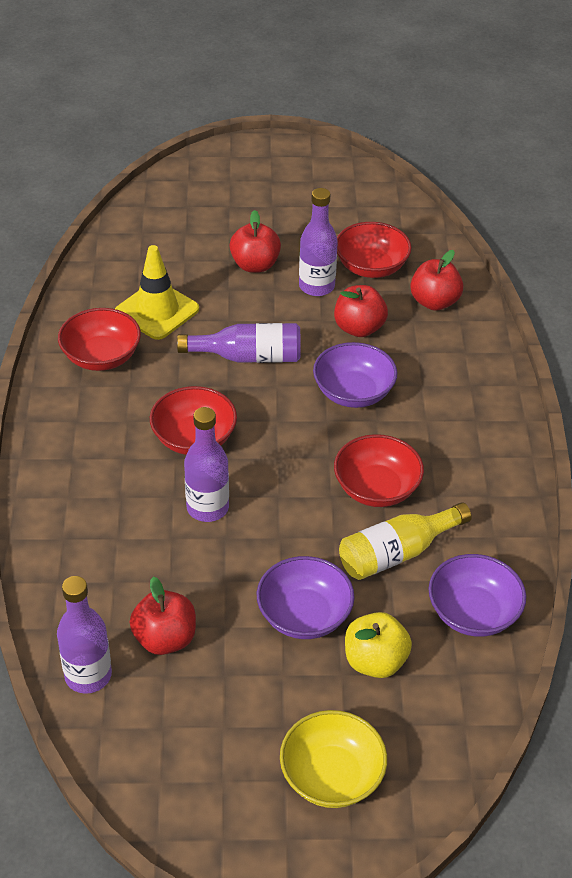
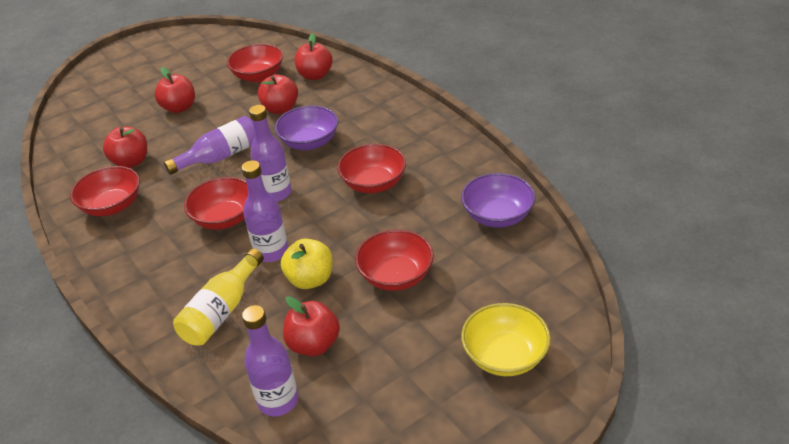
camera: 30 degrees left, 5 degrees down
yellow traffic cone [115,245,199,340] -> red apple [103,127,147,168]
purple bowl [257,556,355,639] -> red bowl [355,229,434,291]
purple bottle [299,188,338,296] -> purple bottle moved to [249,105,292,202]
yellow bottle [339,502,472,580] -> yellow bottle moved to [173,248,264,345]
yellow apple [345,612,412,678] -> yellow apple moved to [281,239,333,289]

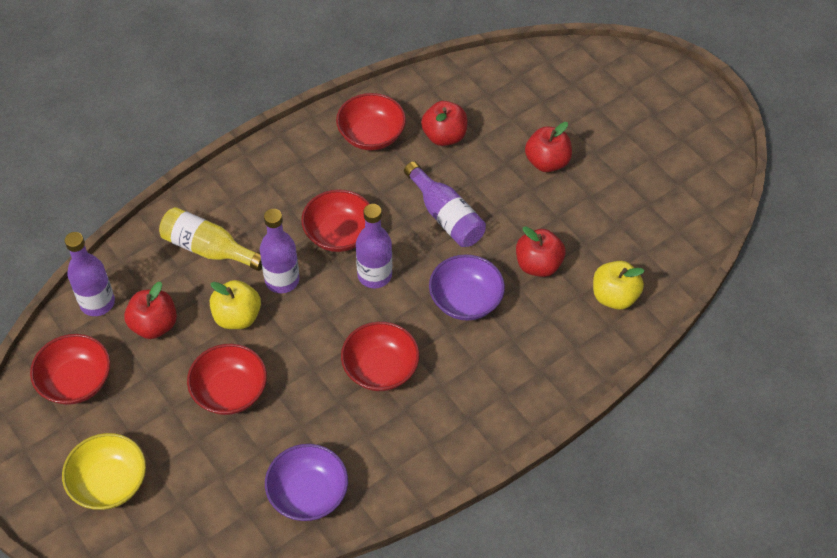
camera: 85 degrees right, 15 degrees up
red bowl [227,44,283,82] -> red bowl moved to [30,334,110,405]
red apple [294,33,332,80] -> yellow apple [593,261,645,310]

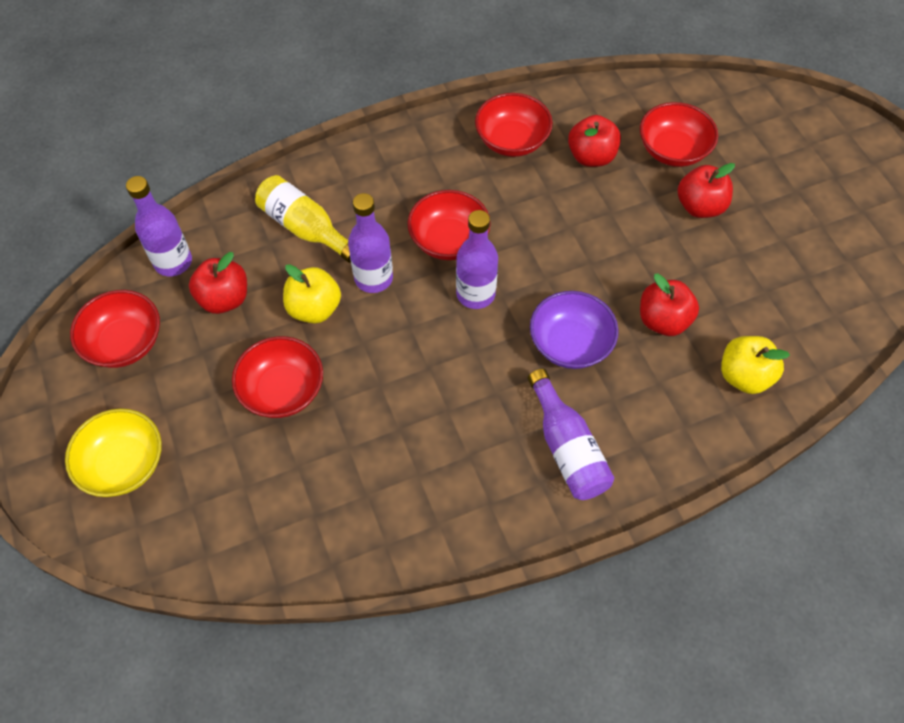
camera: 15 degrees right, 5 degrees up
purple bowl [265,444,348,521] -> none
red bowl [341,322,419,391] -> red bowl moved to [640,102,718,167]
purple bottle [404,161,486,247] -> purple bottle moved to [528,369,615,500]

